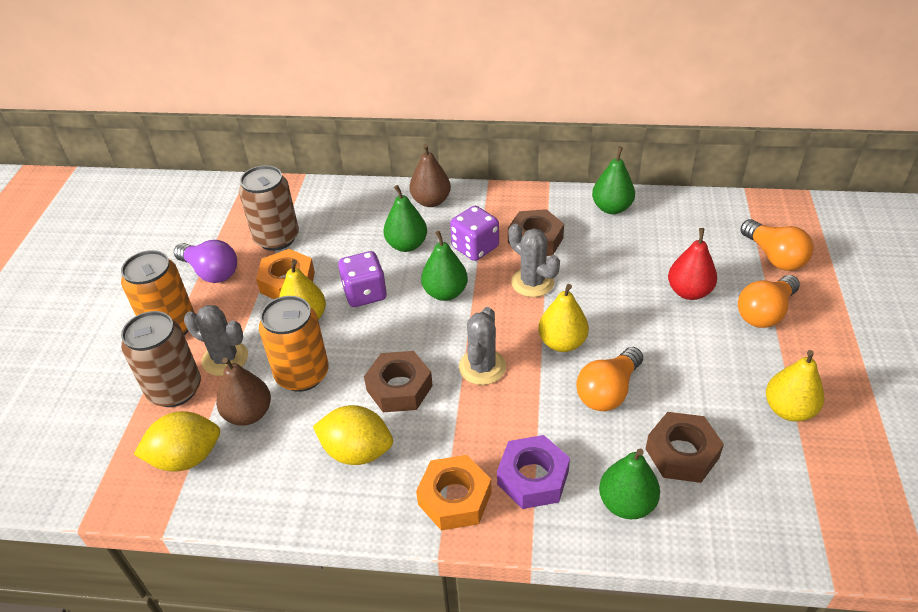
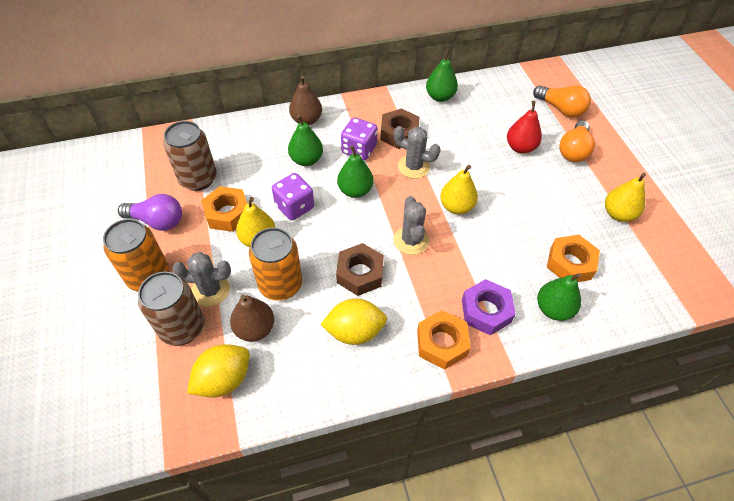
camera: 25 degrees left, 10 degrees up
orange light bulb [576,347,643,411] -> none
brown nut [645,412,724,483] -> orange nut [547,235,600,282]

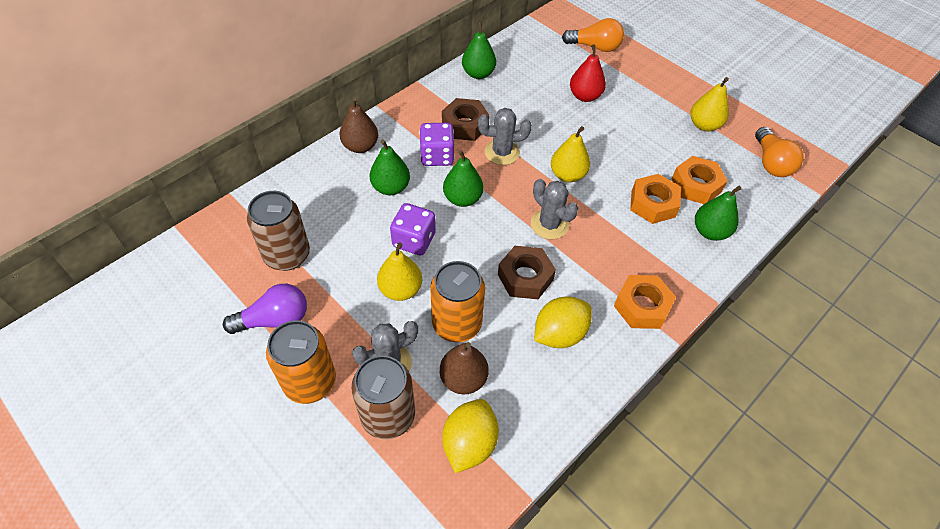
camera: 30 degrees left, 0 degrees up
orange nut [201,186,247,232] -> orange nut moved to [630,174,681,224]
purple nut [462,279,516,335] -> none
orange light bulb [559,120,595,162] -> orange light bulb moved to [755,127,804,177]

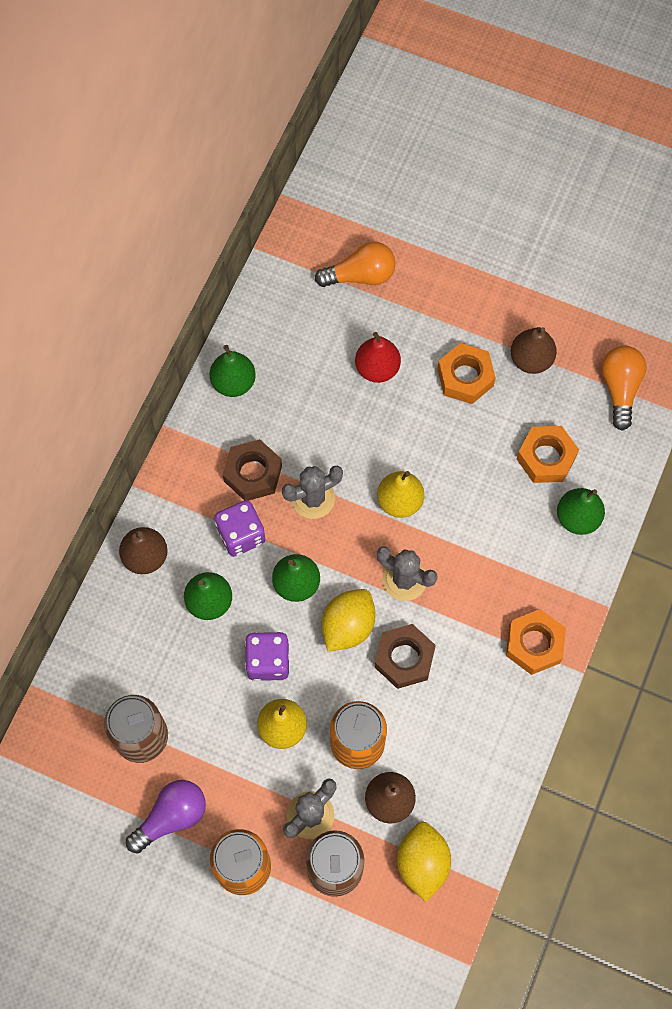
camera: 20 degrees left, 15 degrees up
yellow lemon [534,296,592,348] -> yellow lemon moved to [322,589,376,652]
orange nut [630,174,681,224] -> orange nut moved to [437,343,496,404]
yellow pear [691,77,729,131] -> brown pear [511,327,557,374]
orange light bulb [755,127,804,177] -> orange light bulb turned 150 degrees counterclockwise [601,346,646,431]

